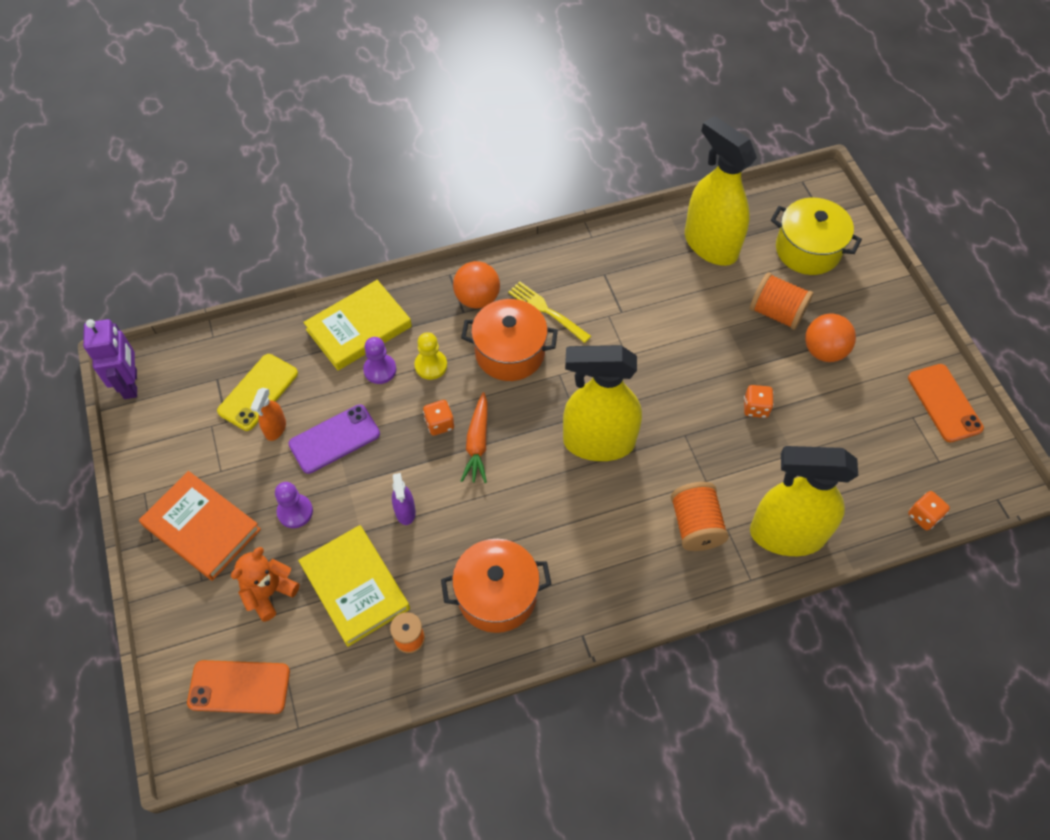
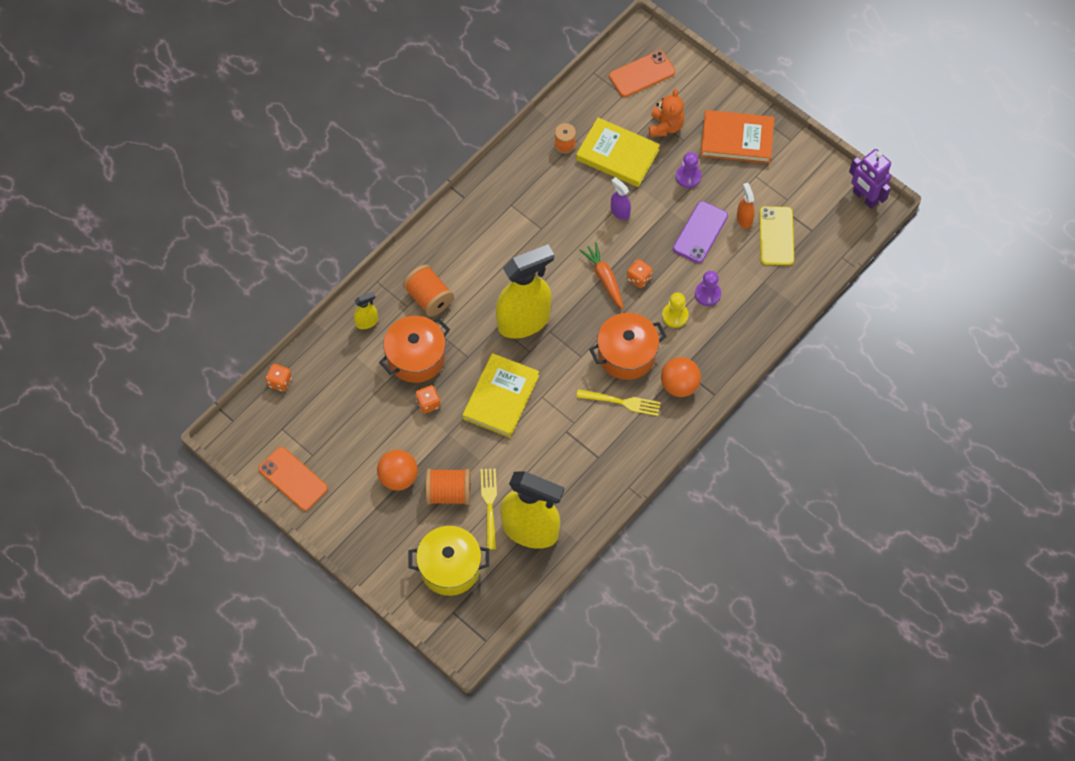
camera: 150 degrees right, 5 degrees up
yellow book [303,280,412,370] -> yellow book moved to [462,353,539,438]
orange pot [441,539,552,633] -> orange pot moved to [379,316,450,383]
yellow spray bottle [750,446,858,556] -> yellow spray bottle [354,292,378,329], size x0.42
none -> yellow fork [481,468,497,550]

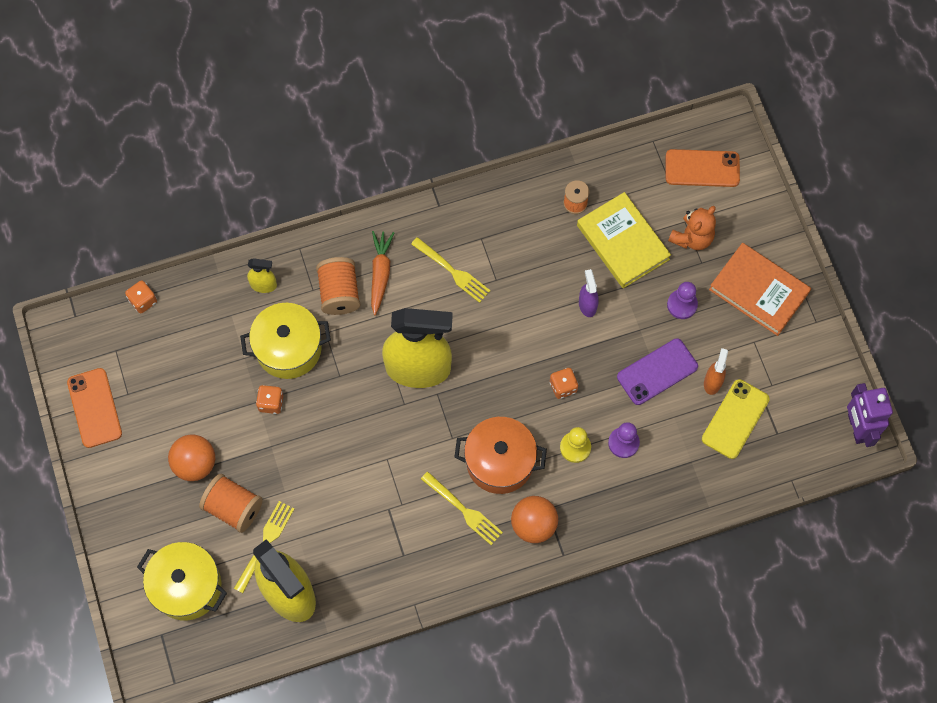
camera: 30 degrees right, 5 degrees up
orange pot [379,316,450,383] -> yellow pot [240,303,331,379]
yellow book [462,353,539,438] -> none
orange carrot [580,242,624,309] -> orange carrot moved to [371,231,394,315]
none -> yellow fork [411,237,491,303]

